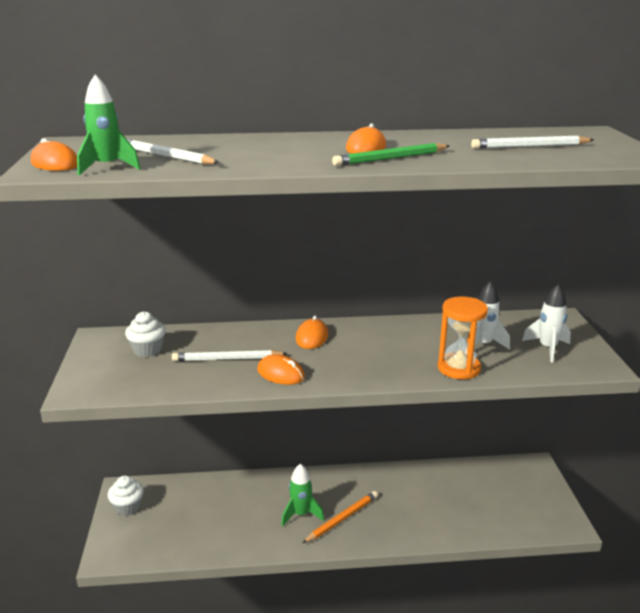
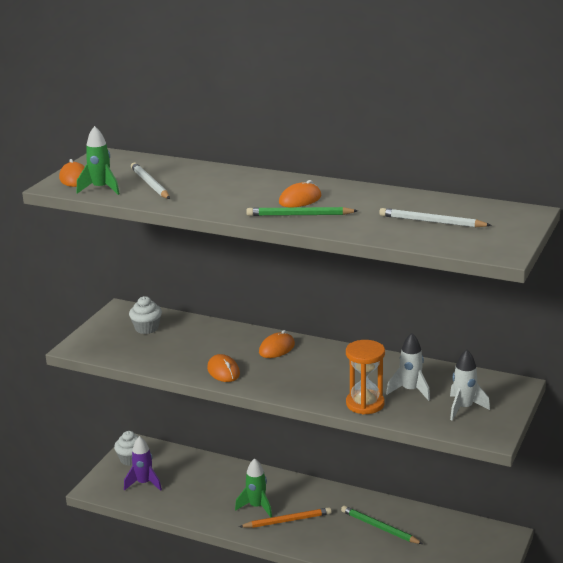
camera: 30 degrees right, 0 degrees up
white pencil [172,350,288,361] -> none
none -> purple rocket [124,436,162,491]
none -> green pencil [341,506,423,544]

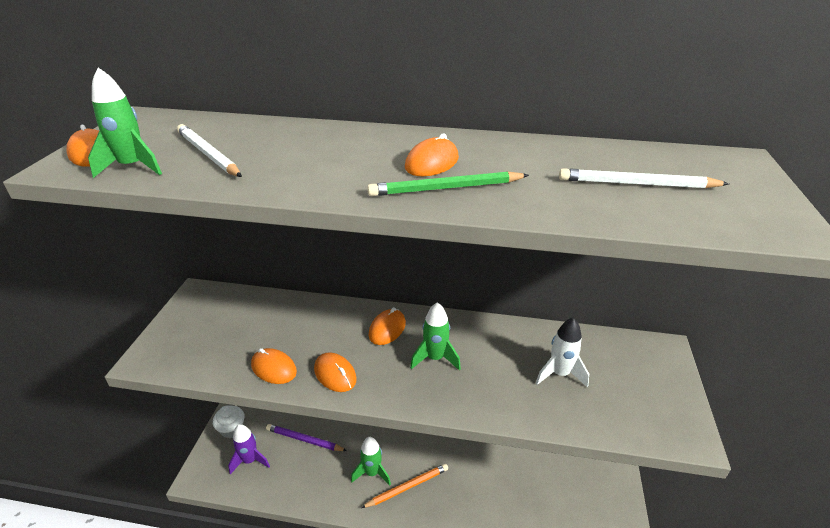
camera: 15 degrees left, 10 degrees up
white cupcake [129,296,162,334] -> none
green pencil [341,506,423,544] -> none
orange hourglass [346,340,385,414] -> none
white rocket [450,349,490,420] -> none
none -> orange mouse [251,348,297,384]
none -> purple pencil [266,424,347,451]
none -> green rocket [410,302,461,371]

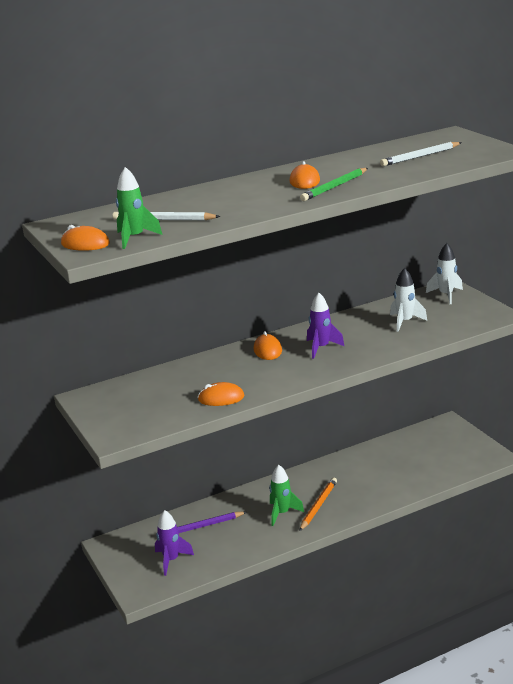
camera: 35 degrees left, 10 degrees down
white cupcake [213,405,245,438] -> none
orange mouse [314,352,357,392] -> none
green rocket [410,302,461,371] -> purple rocket [307,293,344,359]
none -> white rocket [426,243,463,304]

